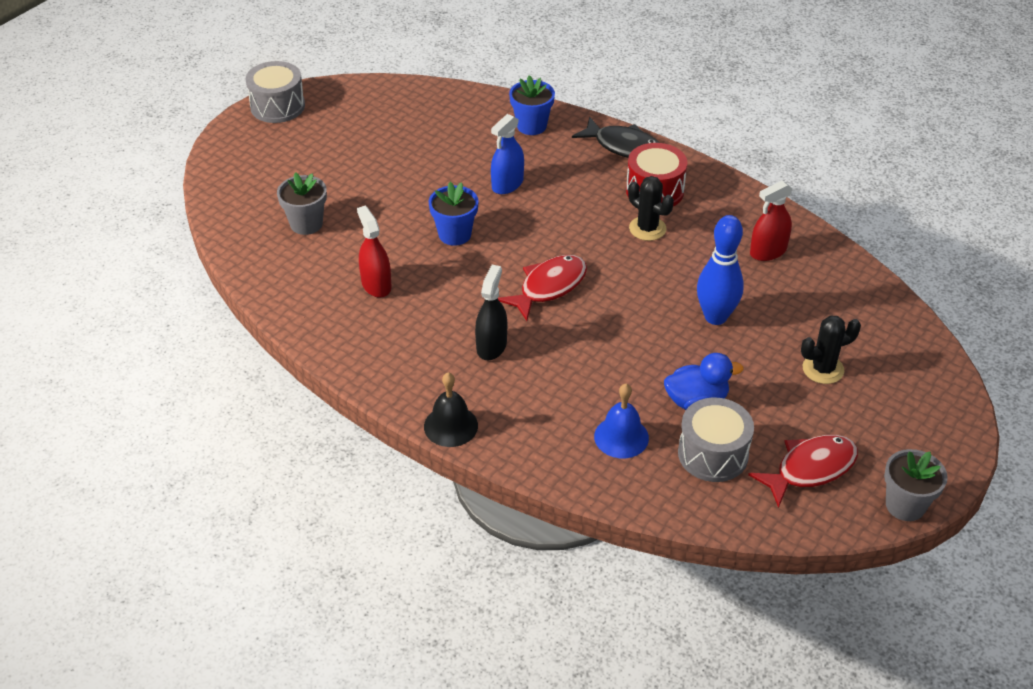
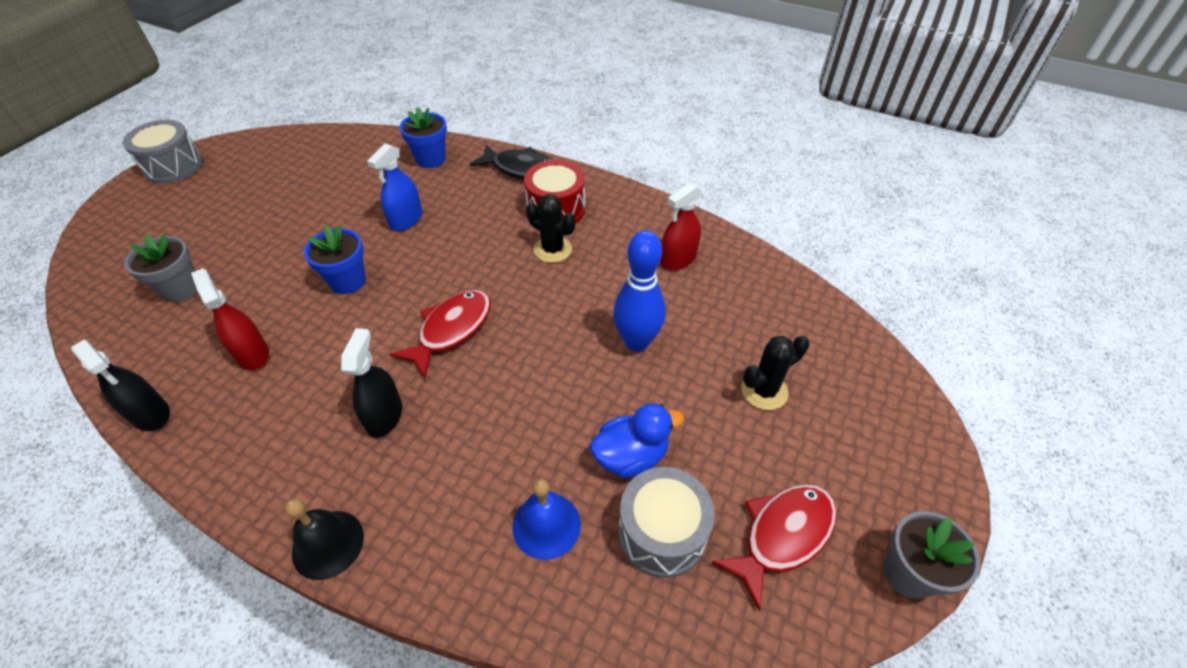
camera: 10 degrees left, 5 degrees up
none -> black spray bottle [71,339,170,431]

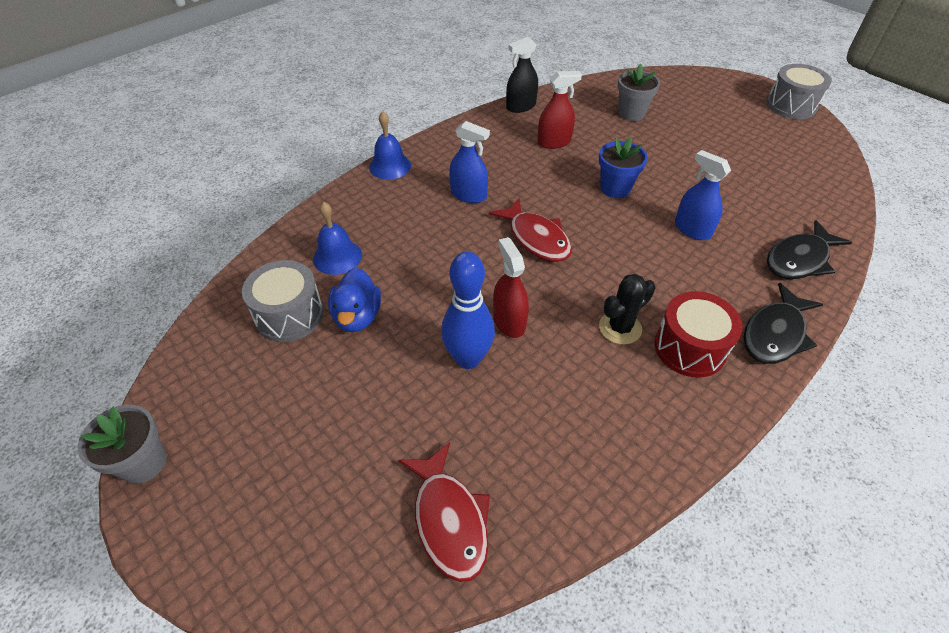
camera: 110 degrees right, 0 degrees up
black bell [285,499,364,580] -> blue bell [369,111,411,180]
black spray bottle [341,328,402,438] -> blue spray bottle [449,121,490,203]
blue flower pot [400,107,447,168] -> black fish [767,220,852,279]
red spray bottle [660,183,702,270] -> red spray bottle moved to [493,237,529,338]
red fish [711,484,837,611] -> red fish moved to [398,442,490,582]
black cactus [741,336,809,410] -> none

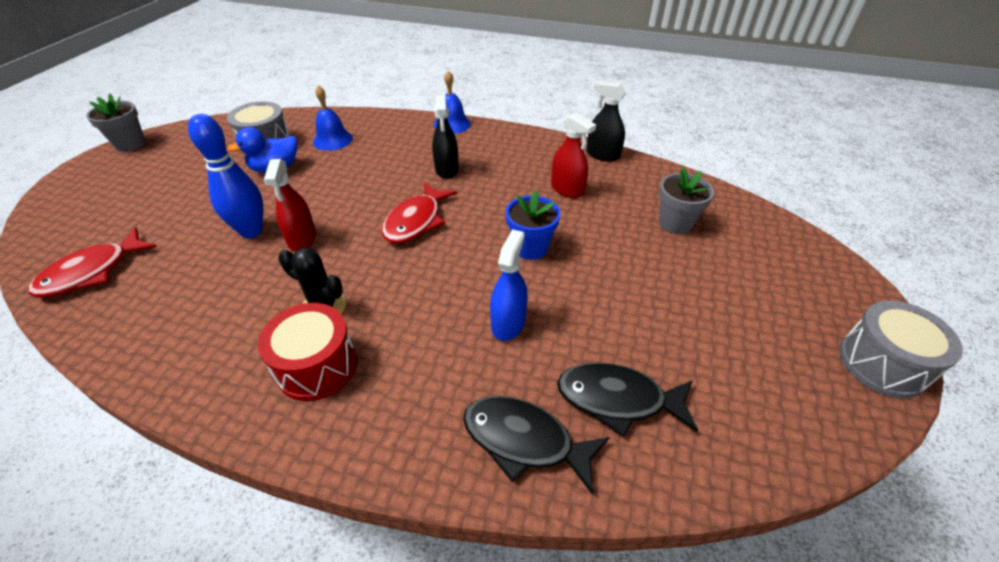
camera: 60 degrees right, 5 degrees down
blue spray bottle [449,121,490,203] -> black spray bottle [432,95,459,179]
red spray bottle [493,237,529,338] -> red spray bottle turned 135 degrees clockwise [264,159,316,251]
black fish [744,283,823,364] -> black fish moved to [557,362,698,437]

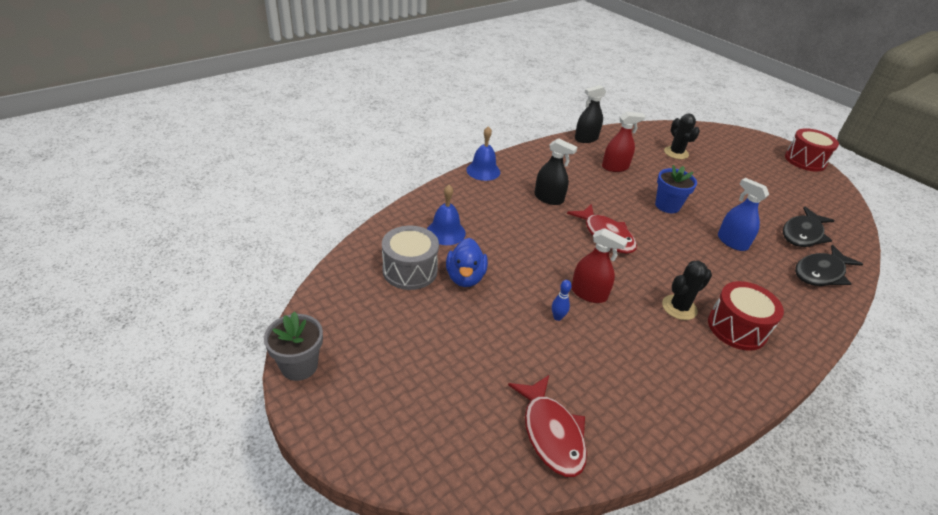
camera: 60 degrees left, 5 degrees down
blue bowling pin [188,114,263,238] -> blue bowling pin [552,280,572,321], size x0.43
grey flower pot [659,167,714,234] -> black cactus [664,114,700,159]
grey drum [839,301,963,398] -> red drum [785,128,839,172]

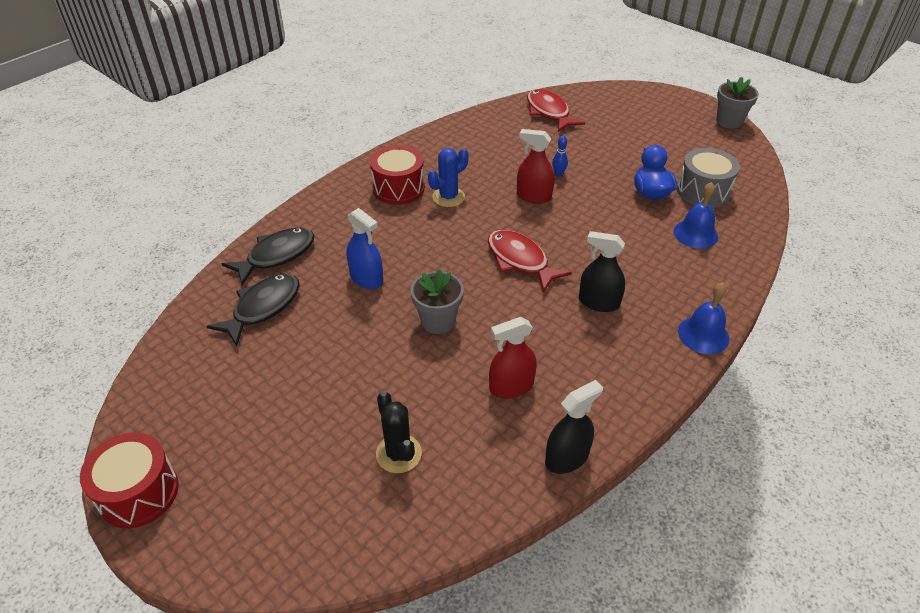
camera: 175 degrees right, 5 degrees up
blue flower pot [655,165,697,213] -> grey flower pot [411,269,464,334]
black cactus [662,261,712,320] -> blue cactus [428,148,468,207]

